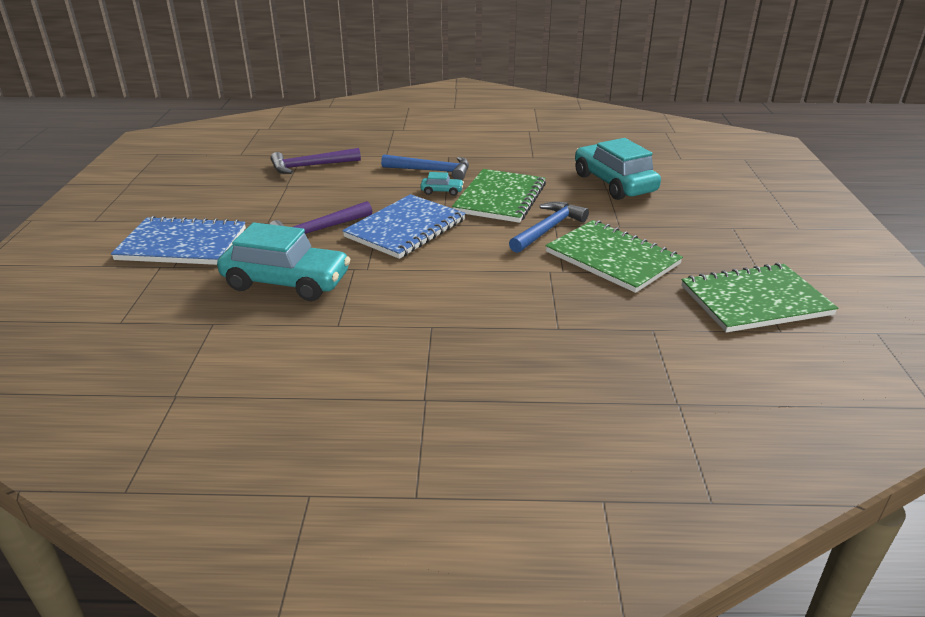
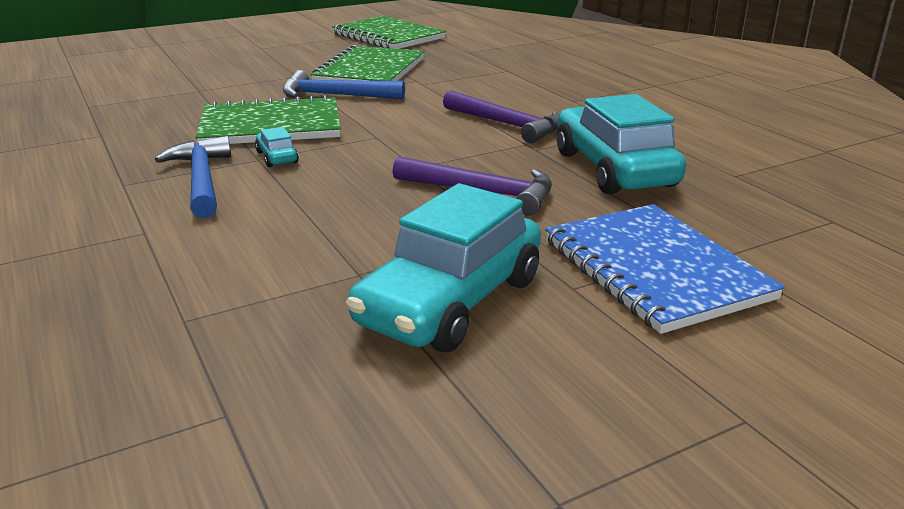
camera: 120 degrees left, 5 degrees down
purple hammer [271,148,361,174] -> purple hammer moved to [443,90,559,143]
blue notebook [342,194,466,259] -> none
turquoise car [575,138,661,200] -> turquoise car moved to [346,183,541,352]

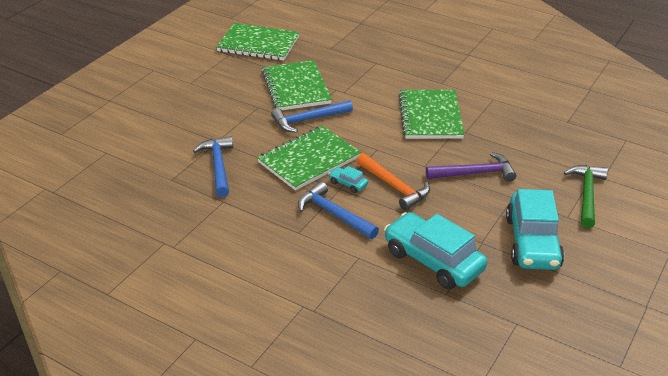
camera: 30 degrees left, 10 degrees up
purple hammer [443,90,559,143] -> green notebook [398,90,465,139]
blue notebook [545,204,785,334] -> green hammer [564,165,608,228]
turquoise car [557,94,686,194] -> turquoise car moved to [384,212,487,289]
none -> blue hammer [193,136,233,197]
none -> orange hammer [357,153,430,210]

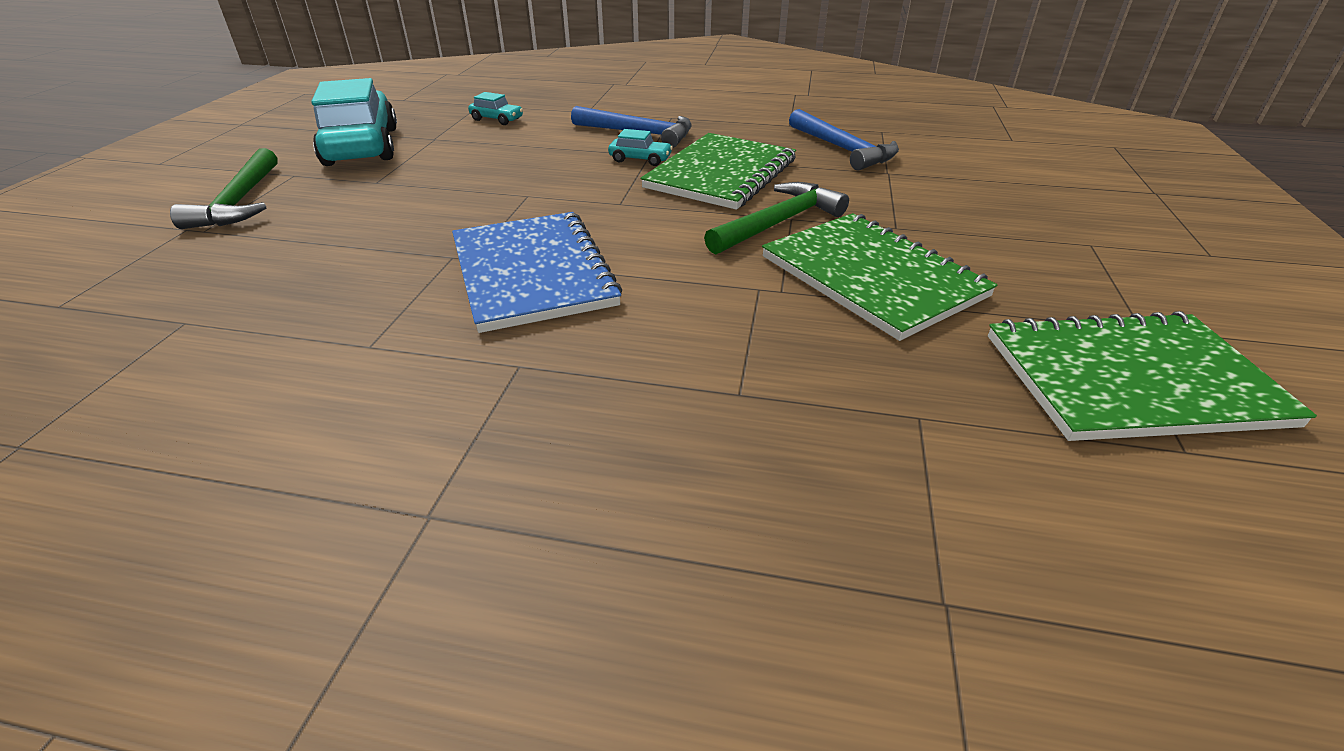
camera: 160 degrees right, 0 degrees up
blue hammer [271,100,353,133] -> green hammer [704,182,849,254]
orange hammer [357,153,430,210] -> none
turquoise car [384,212,487,289] -> turquoise car [468,92,523,125], size x0.42
green notebook [398,90,465,139] -> blue notebook [452,212,622,333]
purple hammer [426,152,516,182] -> none

